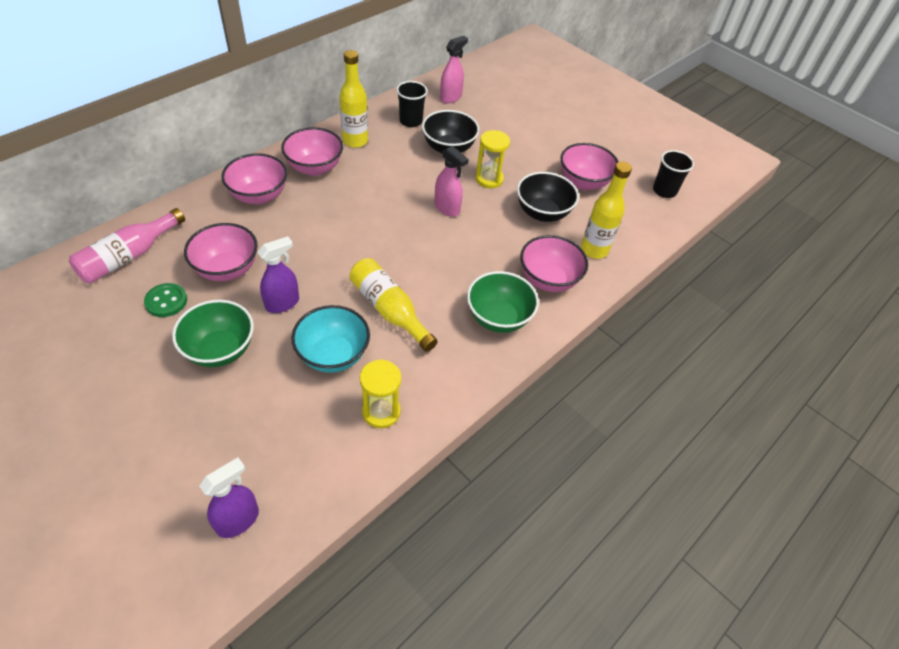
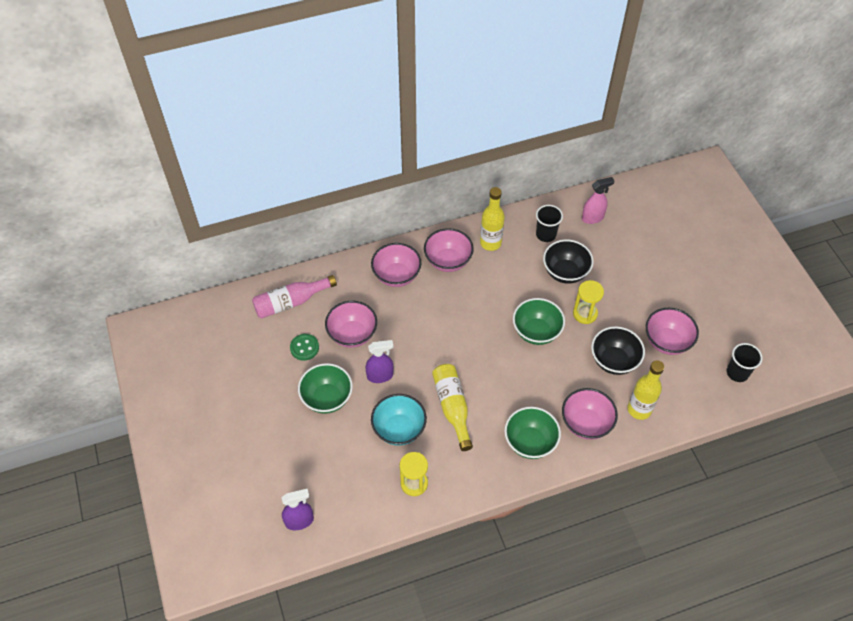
camera: 30 degrees right, 5 degrees up
pink spray bottle [434,146,469,217] -> green bowl [513,298,565,345]

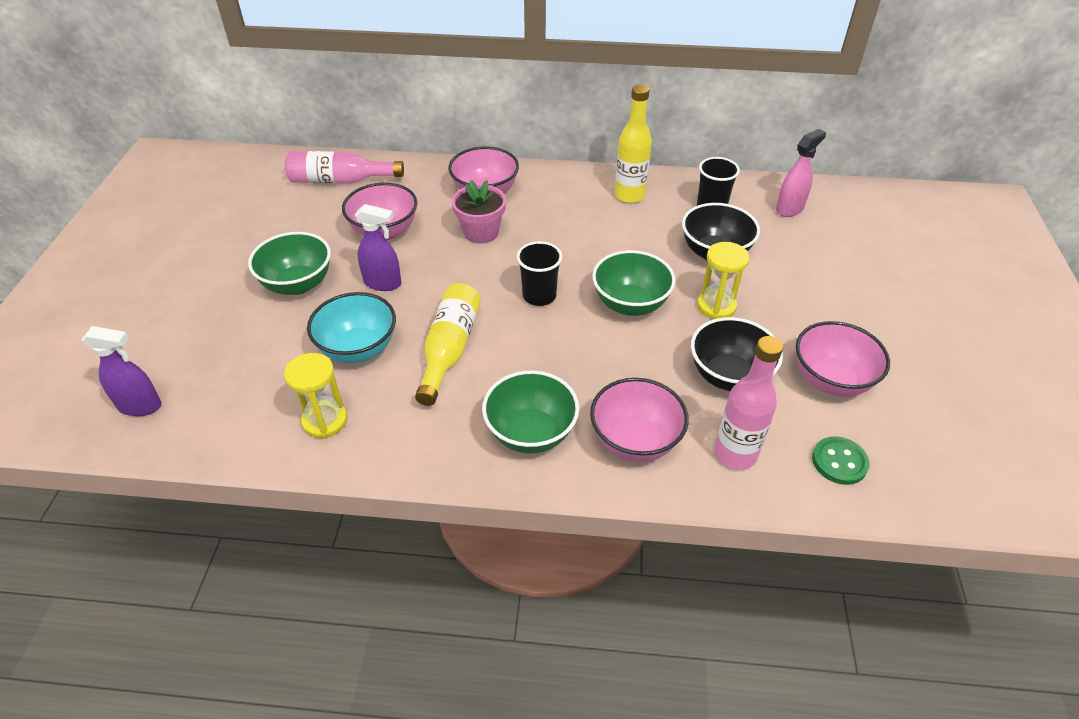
camera: 25 degrees right, 10 degrees down
green button [290,334,319,361] -> green button moved to [812,436,870,485]
pink bowl [424,228,474,272] -> none
pink spray bottle [582,177,614,224] -> pink spray bottle turned 45 degrees counterclockwise [776,129,826,217]
yellow bottle [628,360,664,420] -> pink bottle [714,336,783,470]
black cup [727,343,763,382] -> black cup moved to [517,241,562,306]
none -> pink flower pot [452,180,506,244]

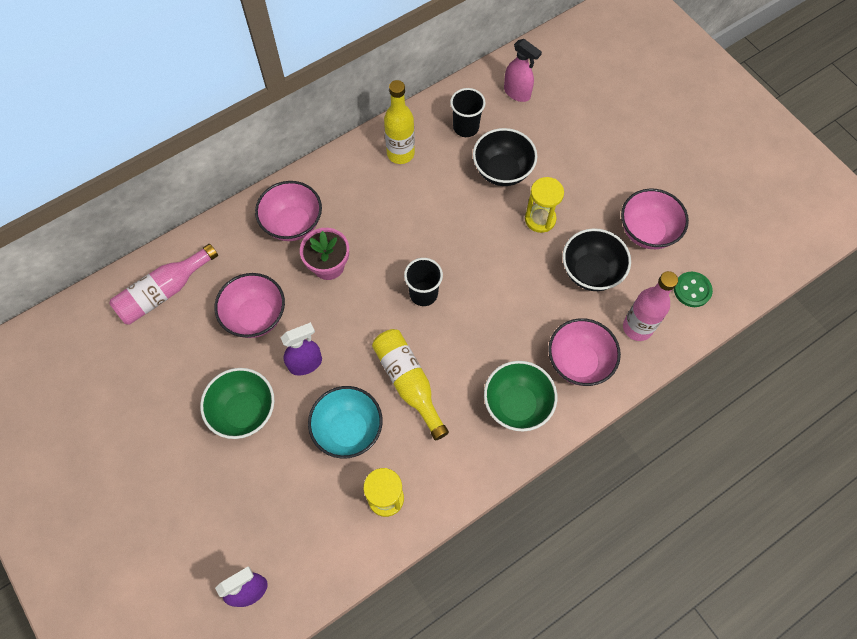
camera: 40 degrees left, 20 degrees up
green bowl [592,250,676,316] -> none
pink spray bottle [776,129,826,217] -> pink spray bottle turned 120 degrees clockwise [504,39,542,102]

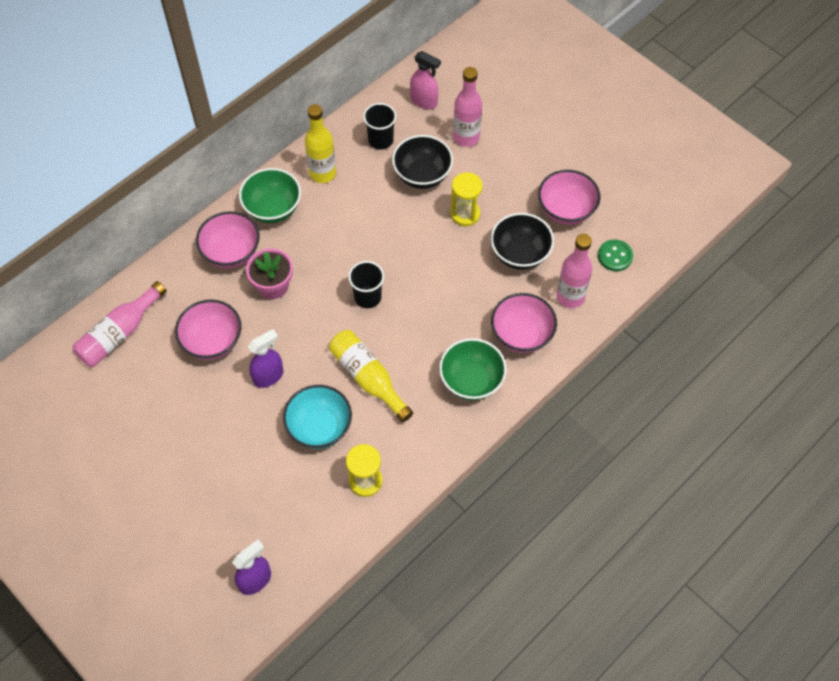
camera: 10 degrees left, 5 degrees down
green bowl [200,368,274,439] -> green bowl moved to [239,168,301,223]
none -> pink bottle [453,67,482,147]

